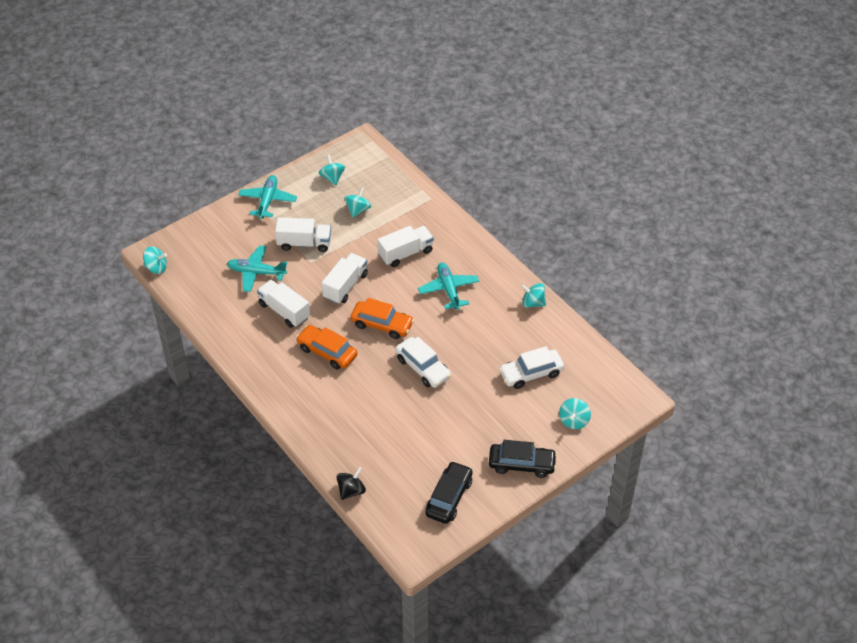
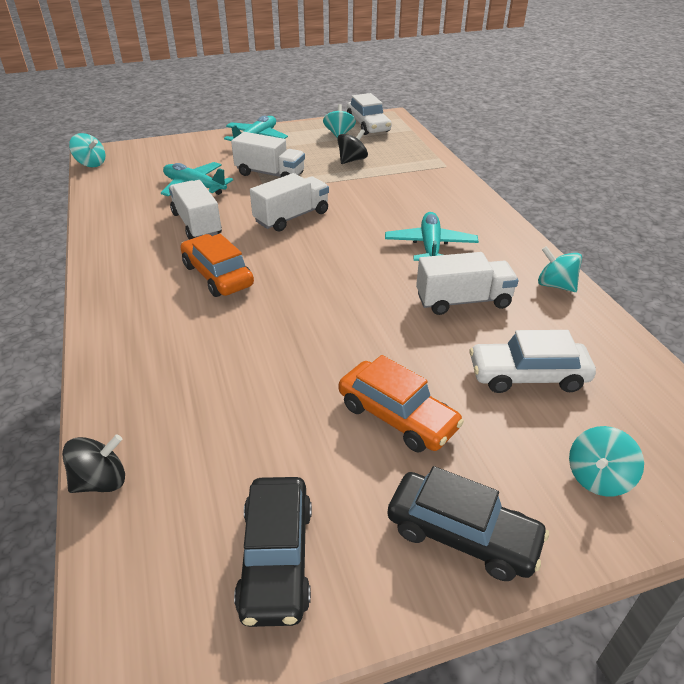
camera: 20 degrees right, 10 degrees down
turquoise spinning top [345,187,371,218] -> black spinning top [337,129,368,164]
orange car [350,298,414,339] -> orange car moved to [339,355,464,452]
white truck [377,226,434,267] -> white truck moved to [416,252,519,315]
white car [395,337,451,388] -> white car moved to [347,93,392,135]
black car [426,461,473,524] -> black car turned 135 degrees clockwise [234,477,312,627]

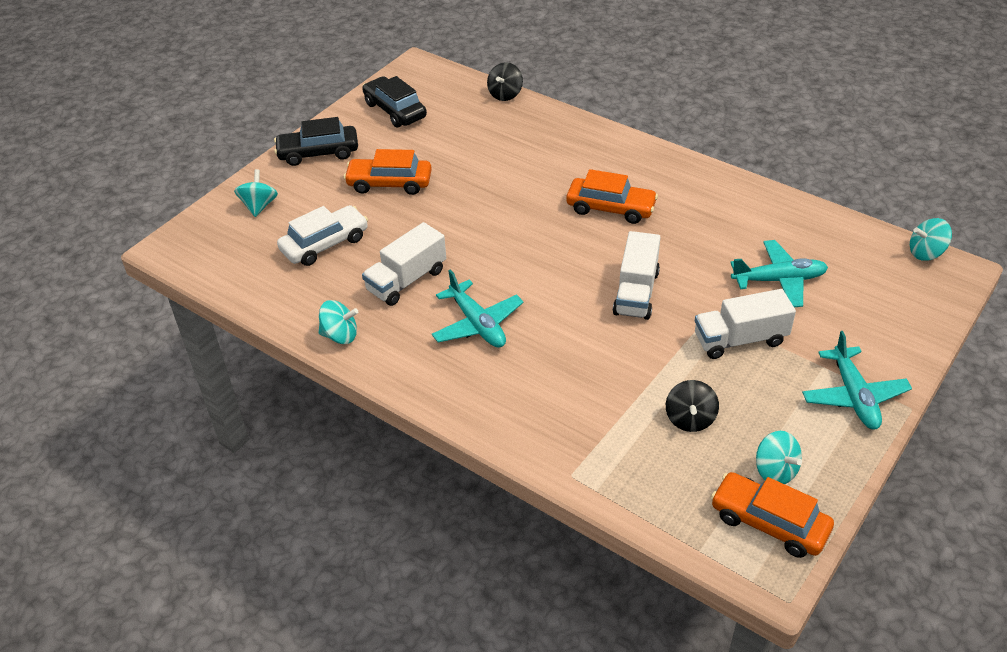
camera: 145 degrees right, 5 degrees up
white truck [169,180,222,240] -> none
white car [347,93,392,135] -> orange car [711,472,834,558]

